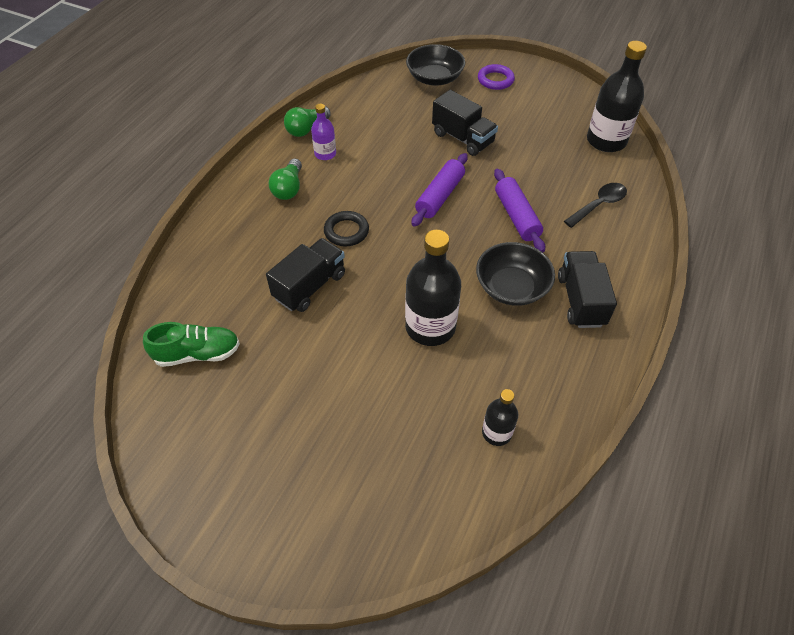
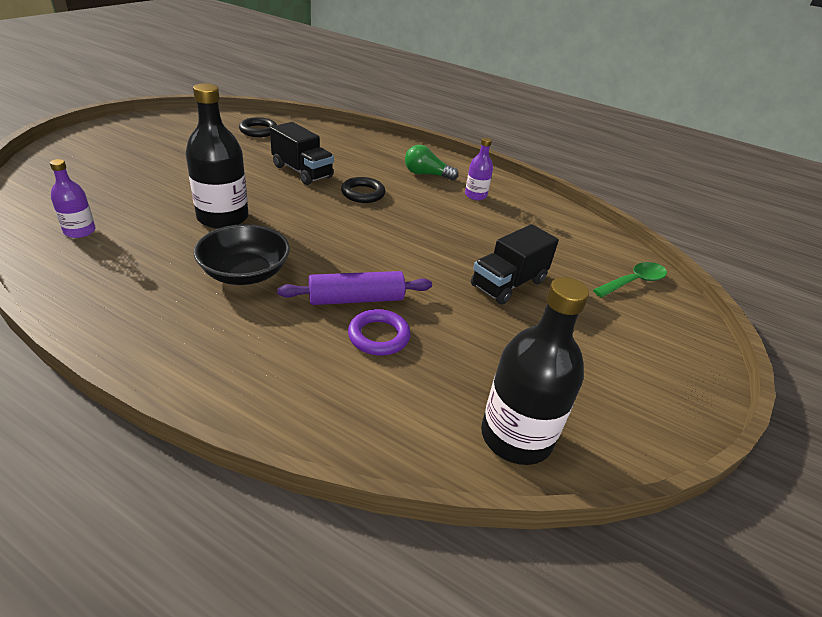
camera: 90 degrees right, 15 degrees down
green shoe [143,322,240,367] -> black ring [239,117,277,137]
green light bulb [284,106,331,137] -> none
black bowl [406,44,465,86] -> green spoon [593,262,667,298]
purple rolling pin [411,153,468,227] -> none
purple ring [478,64,515,90] -> purple ring moved to [348,309,411,355]
black bottle [482,389,518,446] -> purple bottle [50,159,95,238]
black truck [558,251,617,328] -> none
black spoon [564,183,627,228] -> none

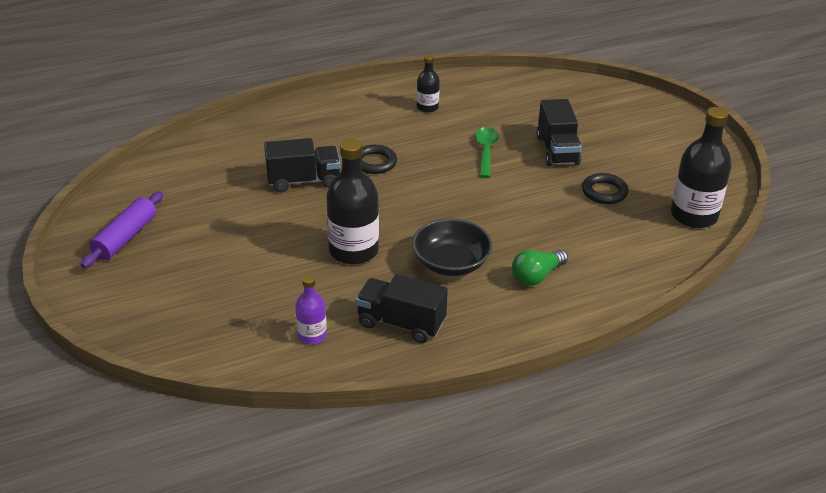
camera: 50 degrees left, 0 degrees up
black ring [239,117,277,137] -> black ring moved to [582,173,628,204]
purple rolling pin [277,271,432,305] -> purple rolling pin moved to [81,191,163,268]
purple ring [348,309,411,355] -> none
green light bulb [405,145,459,181] -> green light bulb moved to [512,249,568,286]
purple bottle [465,138,493,200] -> black bottle [417,55,440,113]
green spoon [593,262,667,298] -> green spoon moved to [475,127,499,178]
none -> black truck [356,274,448,343]

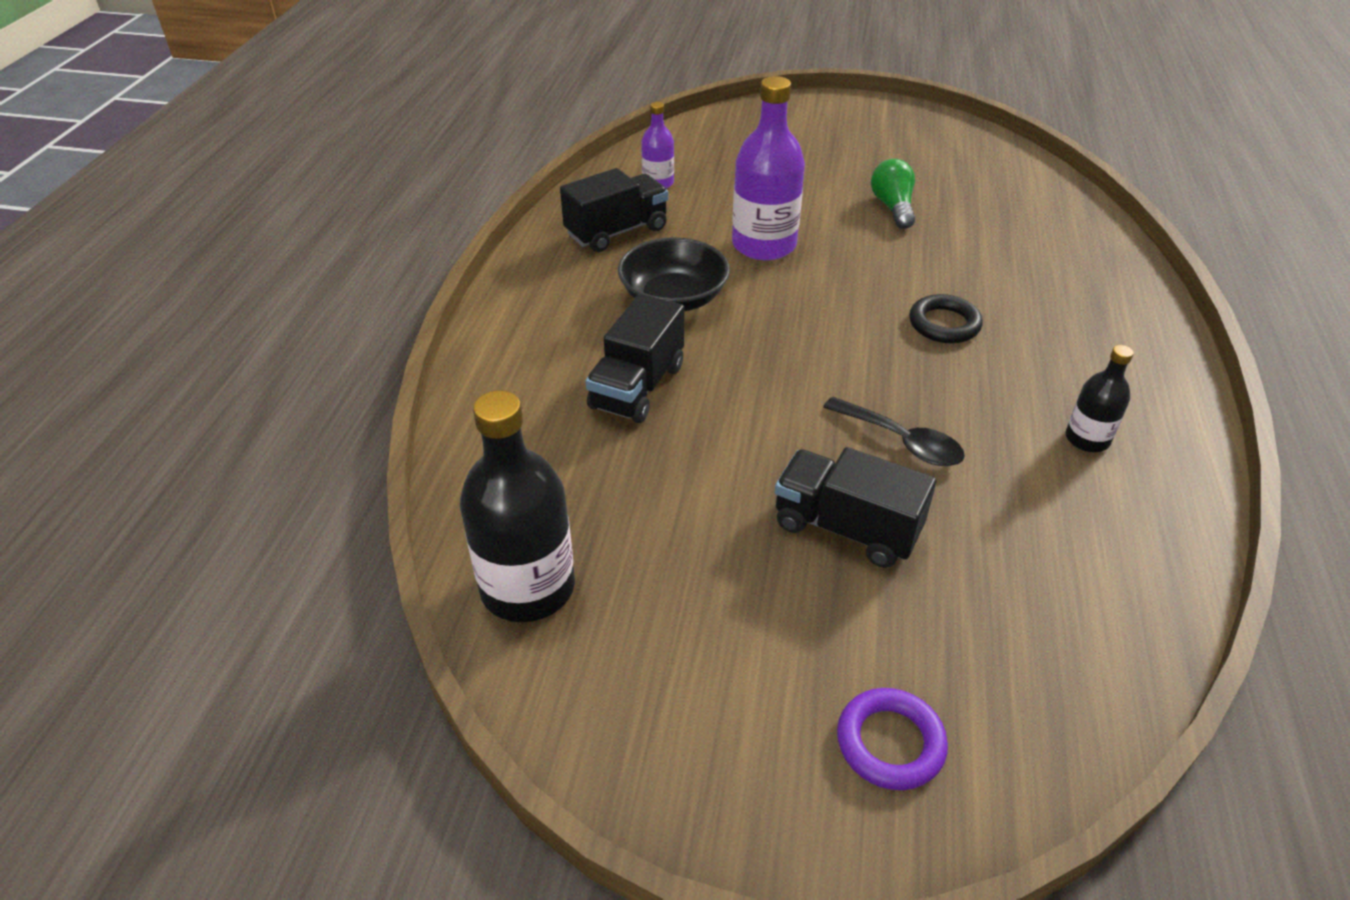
camera: 125 degrees right, 5 degrees up
purple rolling pin [81,191,163,268] -> none
black truck [264,138,340,192] -> black truck moved to [586,294,684,423]
black bottle [326,139,379,265] -> purple bottle [732,76,805,260]
green spoon [475,127,499,178] -> black spoon [823,397,965,466]
green light bulb [512,249,568,286] -> green light bulb moved to [871,159,915,229]
black ring [582,173,628,204] -> none
none -> purple ring [837,688,948,790]

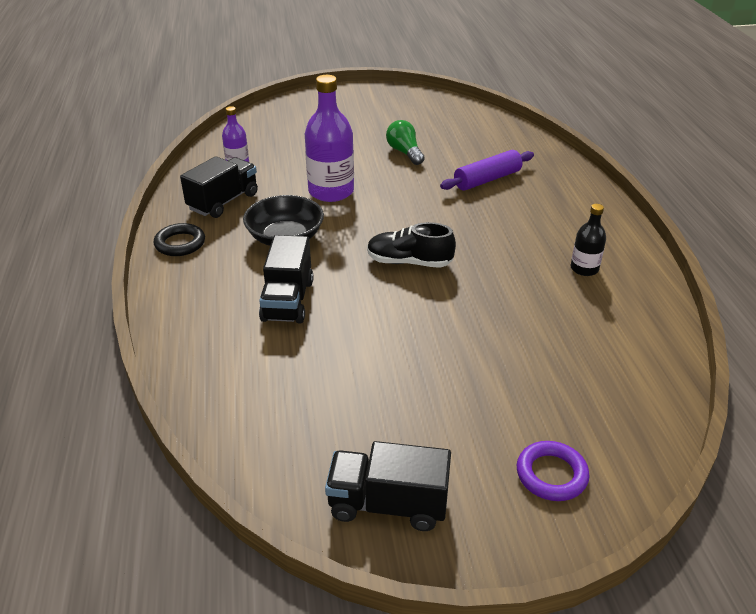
camera: 20 degrees left, 5 degrees down
black bottle [460,390,575,622] -> none
black truck [775,447,937,568] -> black truck moved to [325,441,451,531]
black spoon [823,397,965,466] -> none
black ring [909,294,983,343] -> black ring moved to [154,223,205,256]
none -> black shoe [367,222,456,268]
none -> purple rolling pin [440,150,534,191]

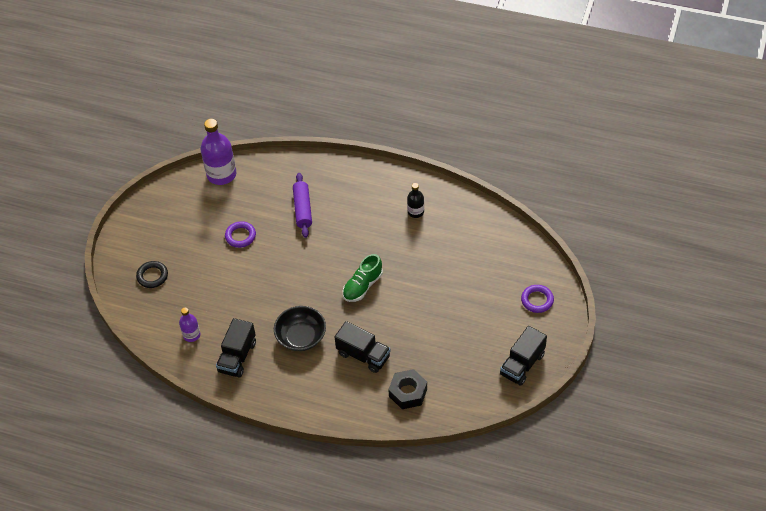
camera: 60 degrees left, 15 degrees up
black ring [154,223,205,256] -> black ring moved to [136,261,168,288]
black truck [180,156,258,218] -> black truck turned 135 degrees counterclockwise [216,318,256,377]
purple bottle [305,75,354,202] -> purple bottle moved to [201,119,236,185]
black shoe [367,222,456,268] -> green shoe [343,254,383,302]
green light bulb [386,120,424,165] -> purple ring [225,221,256,248]
none -> black nut [388,369,427,409]

